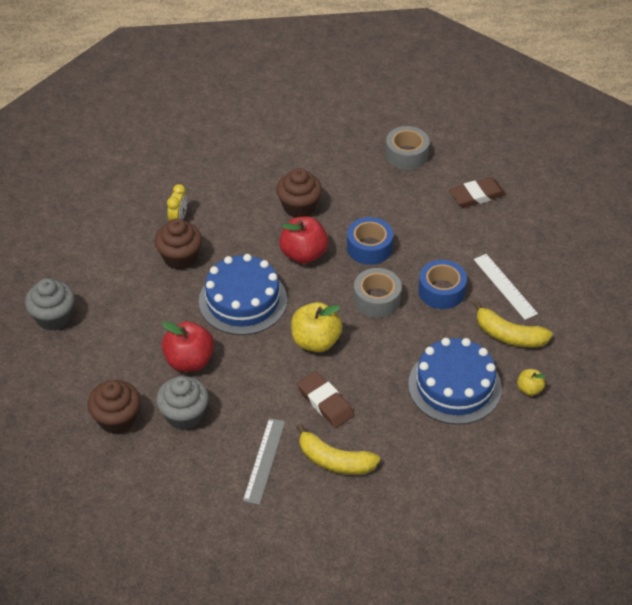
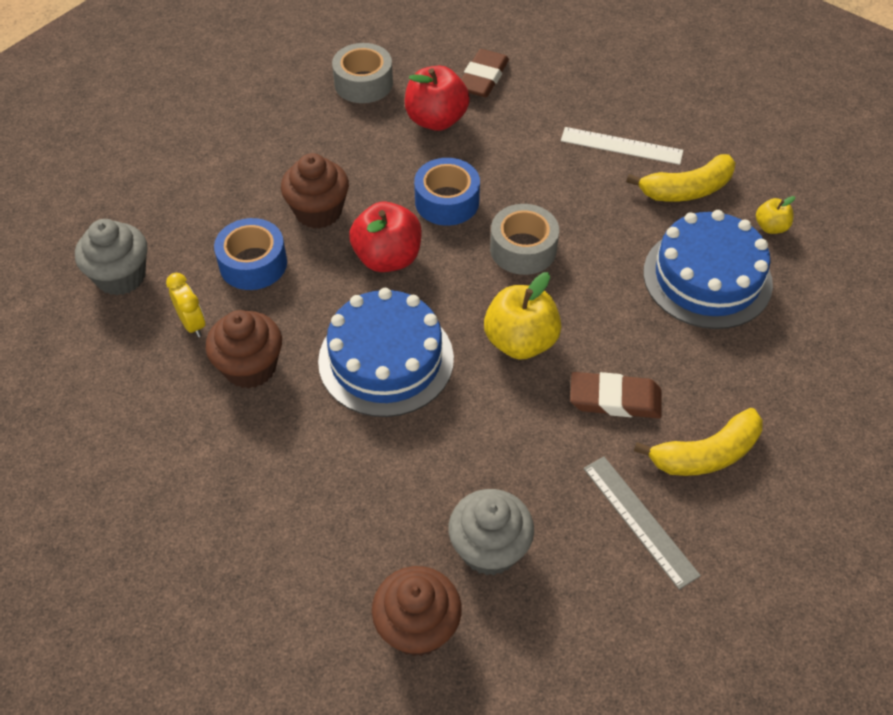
camera: 45 degrees left, 5 degrees up
grey cupcake [25,278,75,331] -> grey cupcake moved to [75,219,148,295]
red apple [162,321,214,372] -> red apple moved to [405,66,470,131]
blue tape [418,260,467,309] -> blue tape moved to [214,218,287,290]

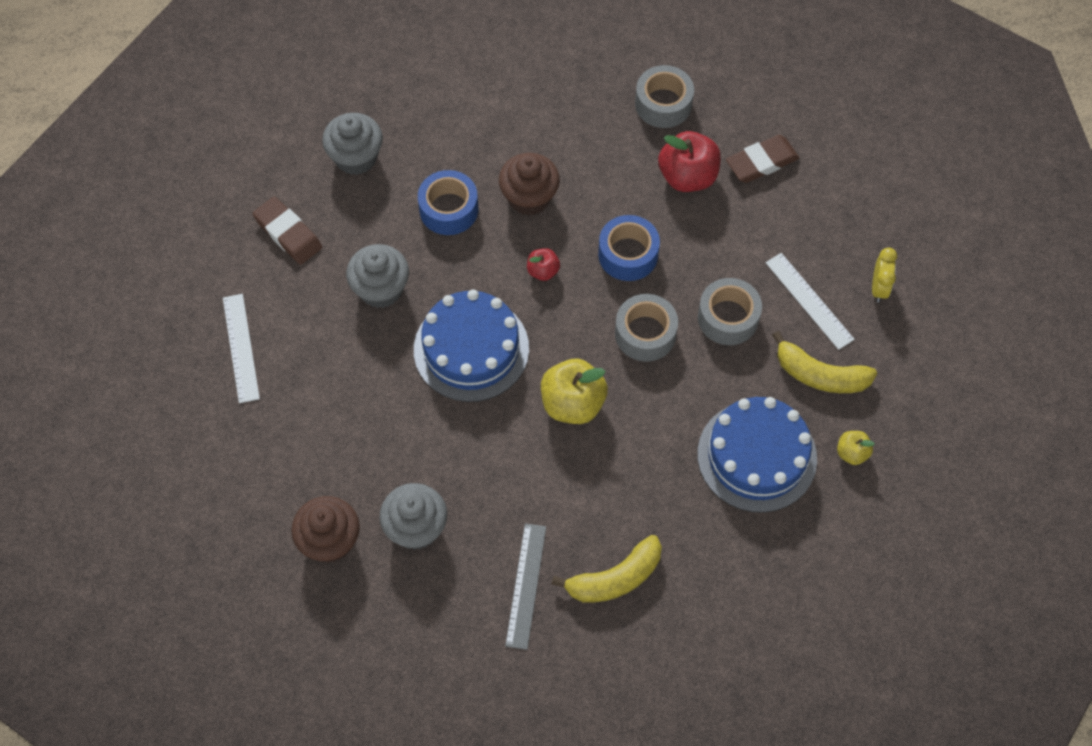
camera: 40 degrees right, 10 degrees up
yellow clock [166,273,205,337] -> yellow clock moved to [872,248,897,302]
brown cupcake [206,310,282,388] -> grey cupcake [346,244,409,308]
red apple [349,202,422,272] -> red apple [527,248,560,281], size x0.52
brown eraser [570,372,662,418] -> brown eraser moved to [253,196,322,265]
yellow banana [634,408,763,476] -> yellow banana turned 45 degrees counterclockwise [551,535,662,602]
none -> white ruler [223,294,260,403]
none -> grey tape [698,278,762,345]

